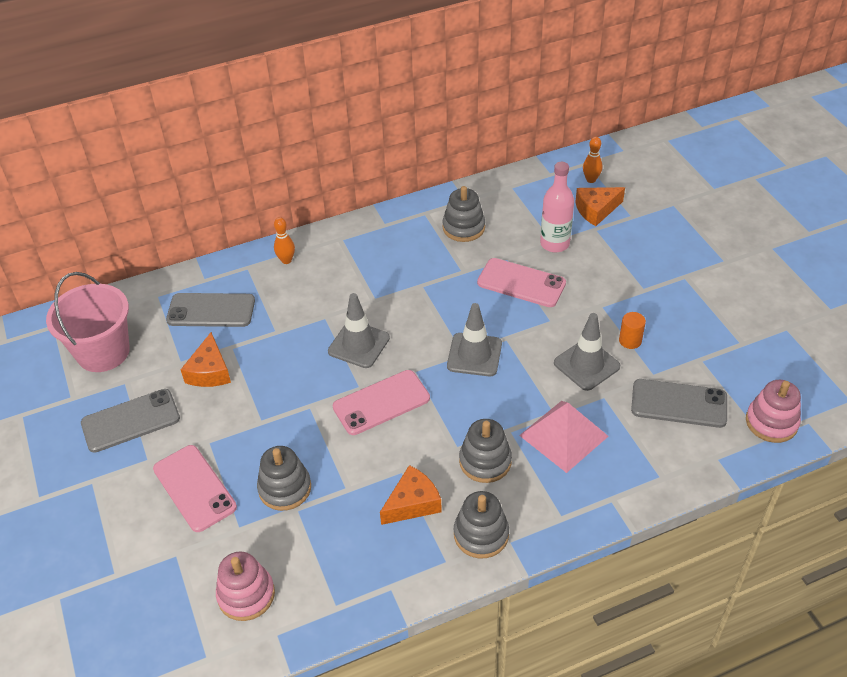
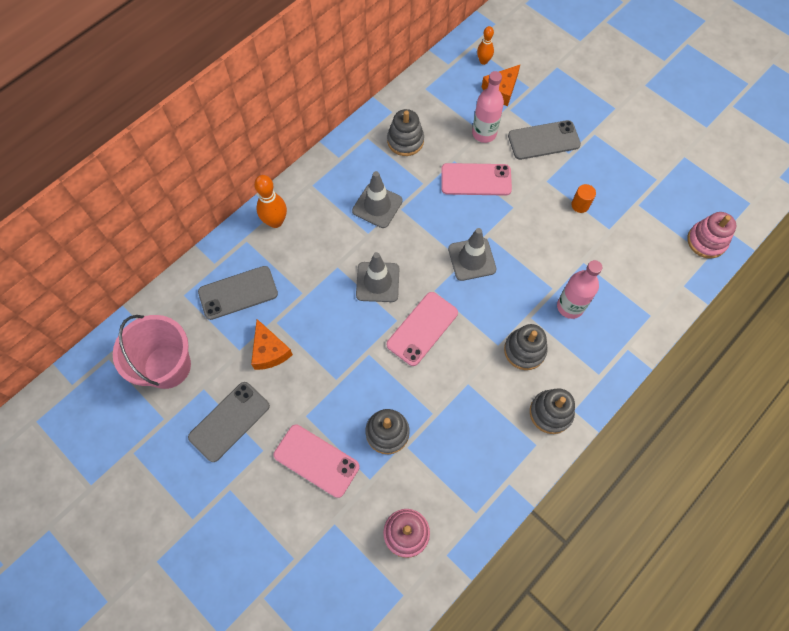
camera: 25 degrees left, 20 degrees up
orange bowling pin [274,217,295,264] -> orange bowling pin [254,175,287,228], size x1.58
orange cheese [380,465,442,525] -> none
pink pyramid [519,401,609,473] -> pink bottle [557,260,602,319]
grey traffic cone [554,313,620,391] -> grey traffic cone moved to [352,171,403,228]
grey phone [631,379,727,428] -> grey phone moved to [508,120,581,160]

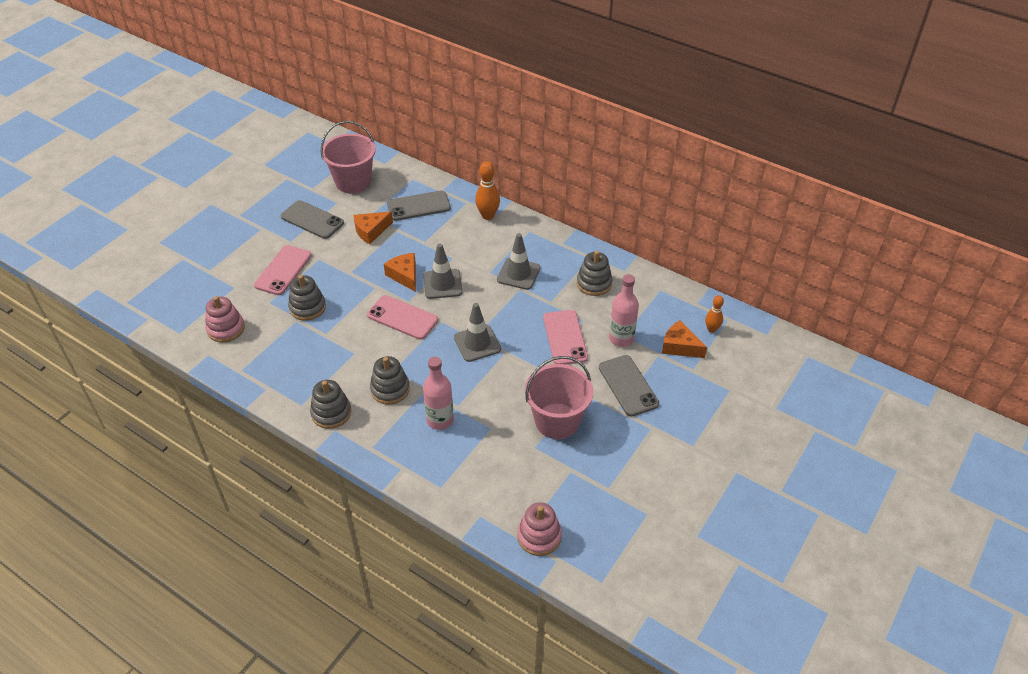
camera: 80 degrees right, 20 degrees down
grey phone [198,266,278,320] -> grey phone turned 75 degrees counterclockwise [387,190,451,221]
orange cylinder [571,184,596,213] -> pink bucket [525,356,593,439]
none -> orange cheese [384,253,416,292]

